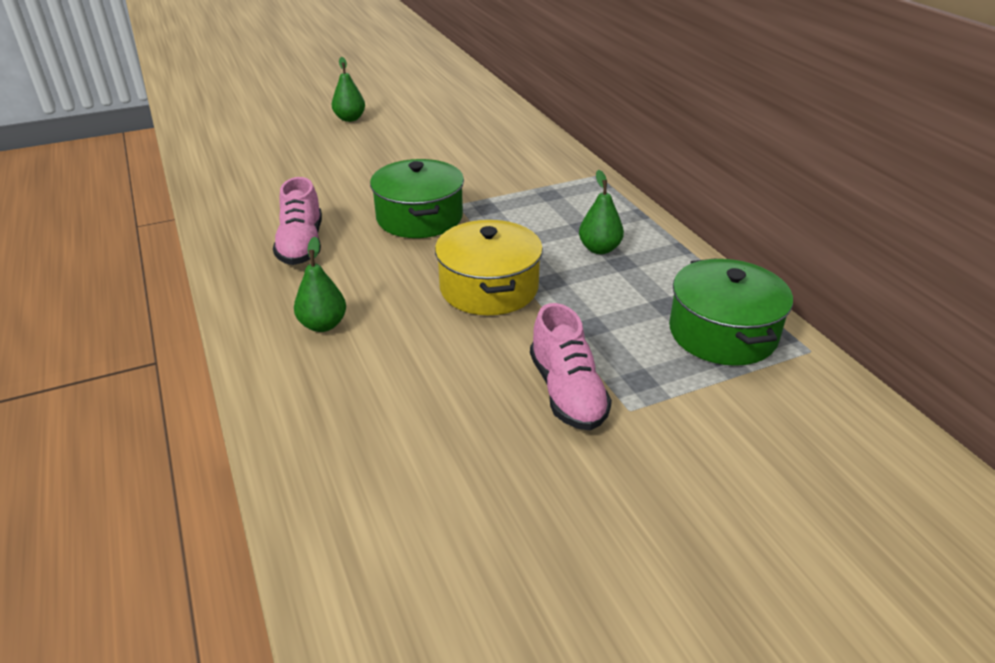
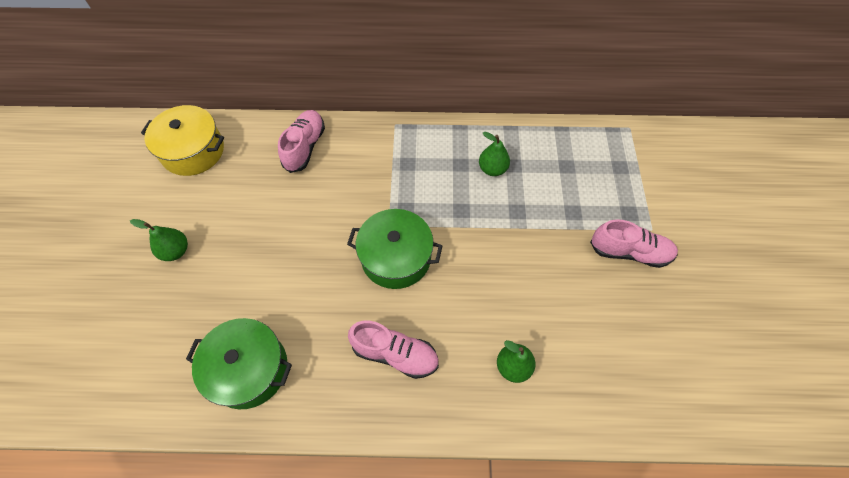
camera: 65 degrees left, 25 degrees up
yellow pot [435,220,543,315] -> yellow pot moved to [141,105,224,176]
green pot [669,258,793,366] -> green pot moved to [186,318,292,409]
none -> pink shoe [278,110,325,173]

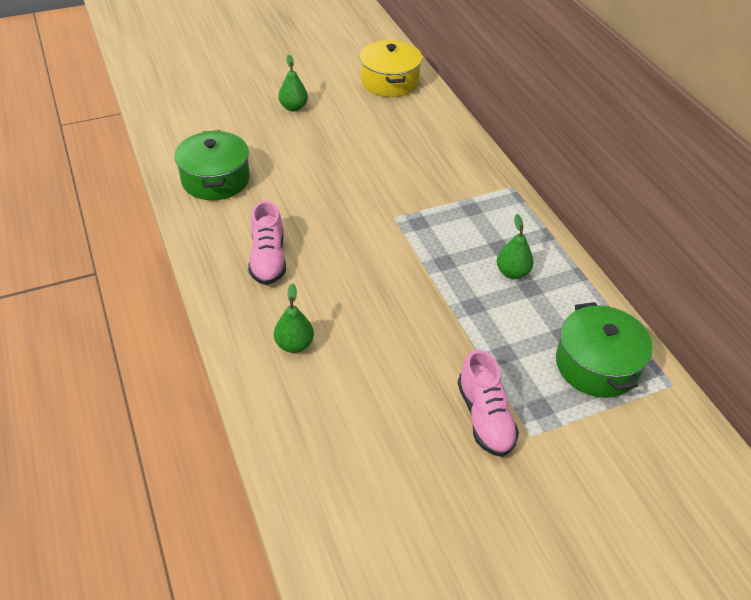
camera: 65 degrees right, 15 degrees down
pink shoe [278,110,325,173] -> none
green pot [347,209,442,289] -> green pot moved to [556,302,653,398]

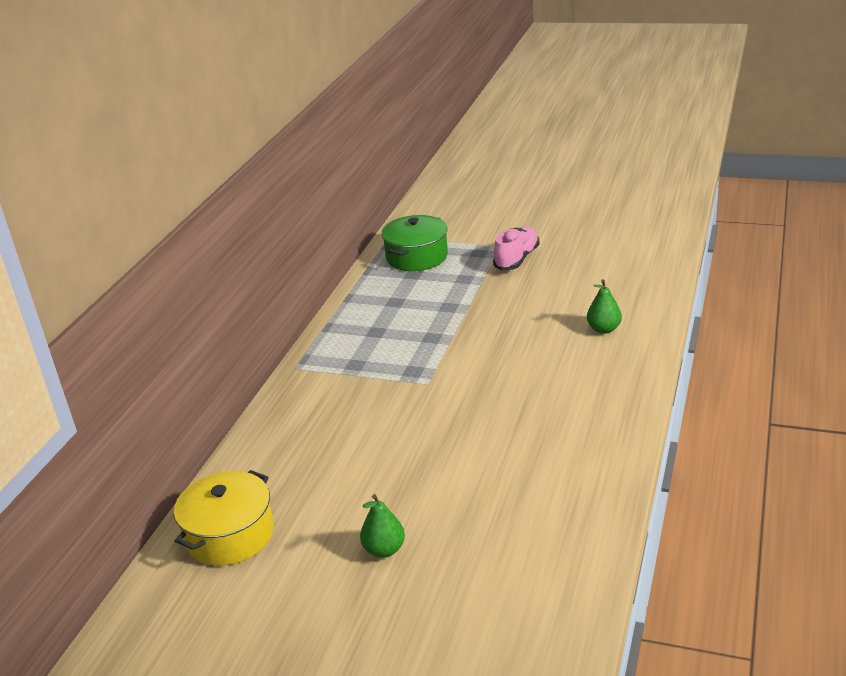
camera: 135 degrees left, 15 degrees down
green pot [174,130,250,200] -> none
pink shoe [248,201,286,285] -> none
green pear [497,214,534,279] -> none

